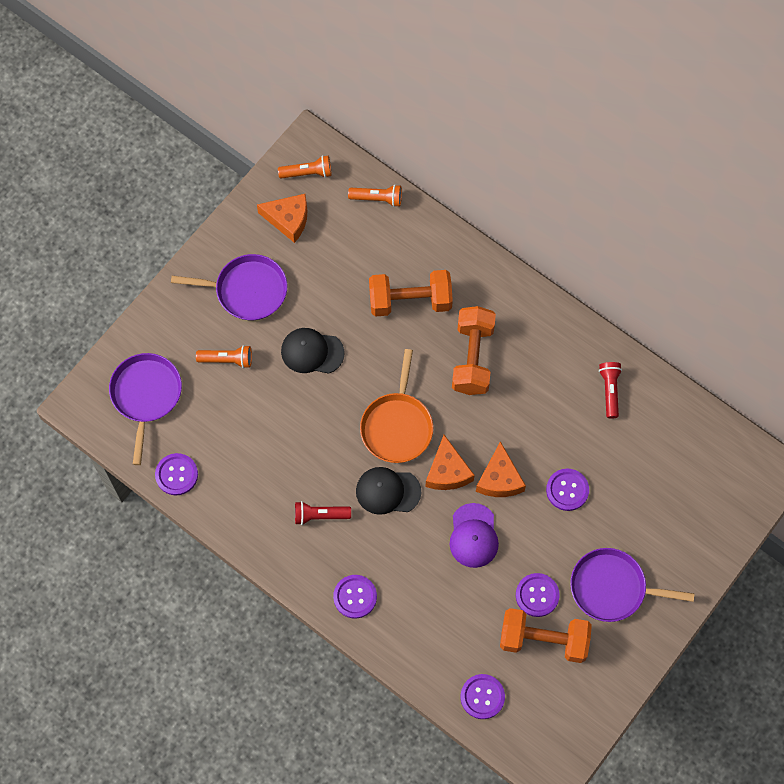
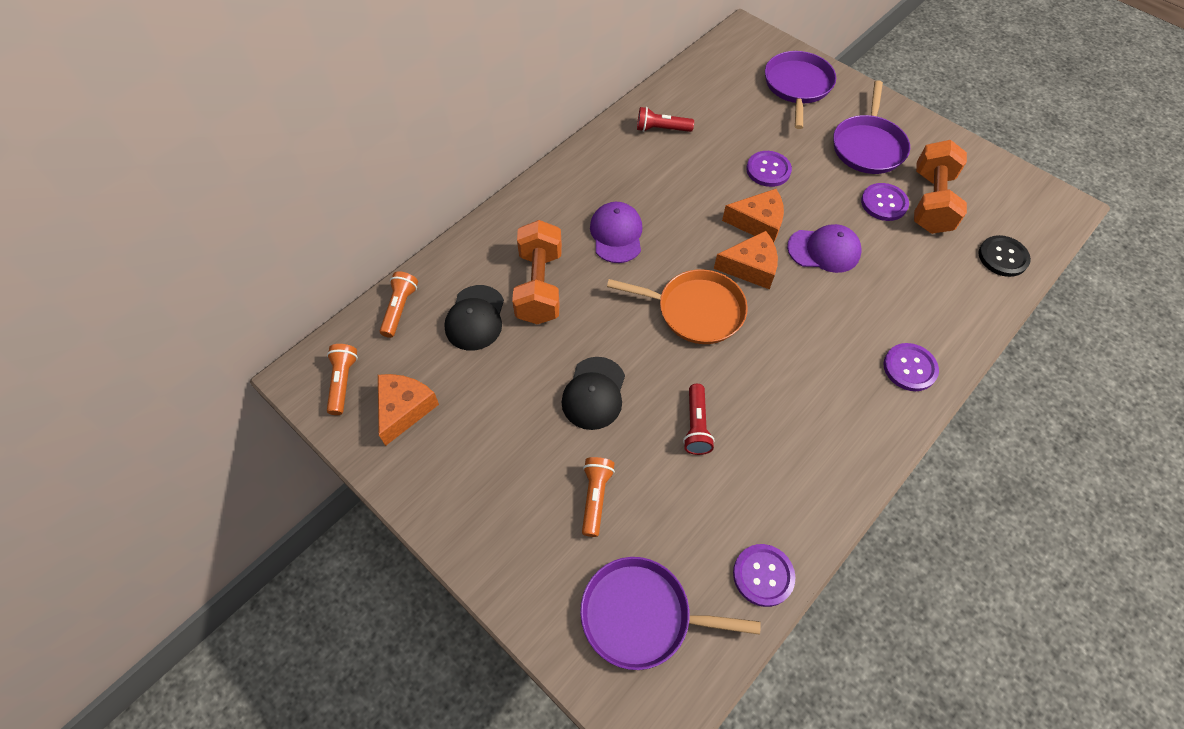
camera: 85 degrees left, 10 degrees down
purple pan [171,254,287,320] -> purple pan moved to [765,51,836,129]
red flashlight [295,501,351,525] -> red flashlight moved to [683,384,715,455]
black cap [356,467,421,515] -> black cap moved to [444,285,504,351]
orange dumbbell [452,306,496,395] -> purple cap [590,202,642,263]
purple button [460,674,505,719] -> black button [979,235,1031,277]

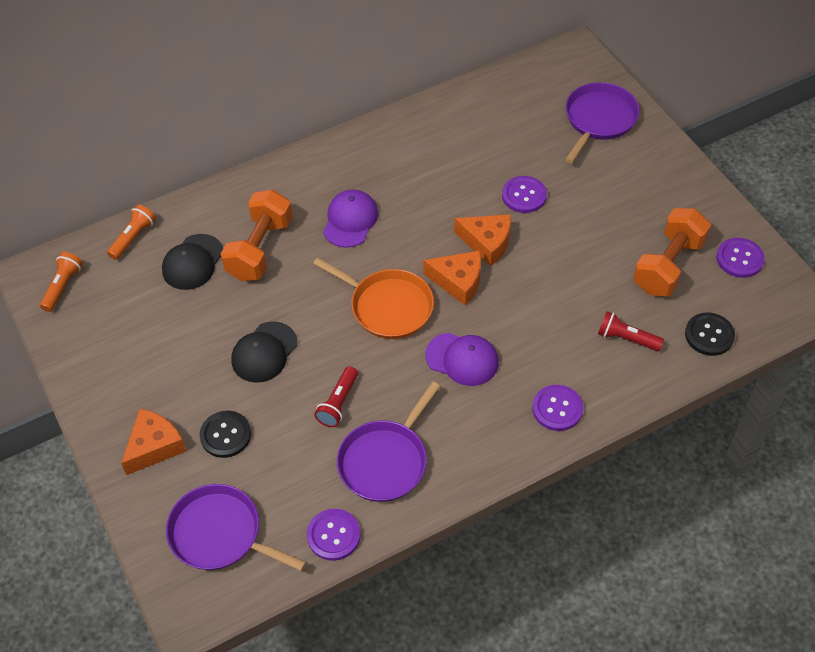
camera: 20 degrees right, 5 degrees down
orange cheese [378,374,439,446] -> orange cheese moved to [121,409,186,475]
orange flashlight [582,457,615,537] -> black button [200,411,251,458]
red flashlight [637,107,694,132] -> red flashlight moved to [598,311,664,351]
purple cap [787,224,861,273] -> purple cap moved to [425,333,499,386]
purple pan [833,80,910,174] -> purple pan moved to [337,381,440,502]
purple button [861,183,909,221] -> purple button moved to [716,238,765,278]

